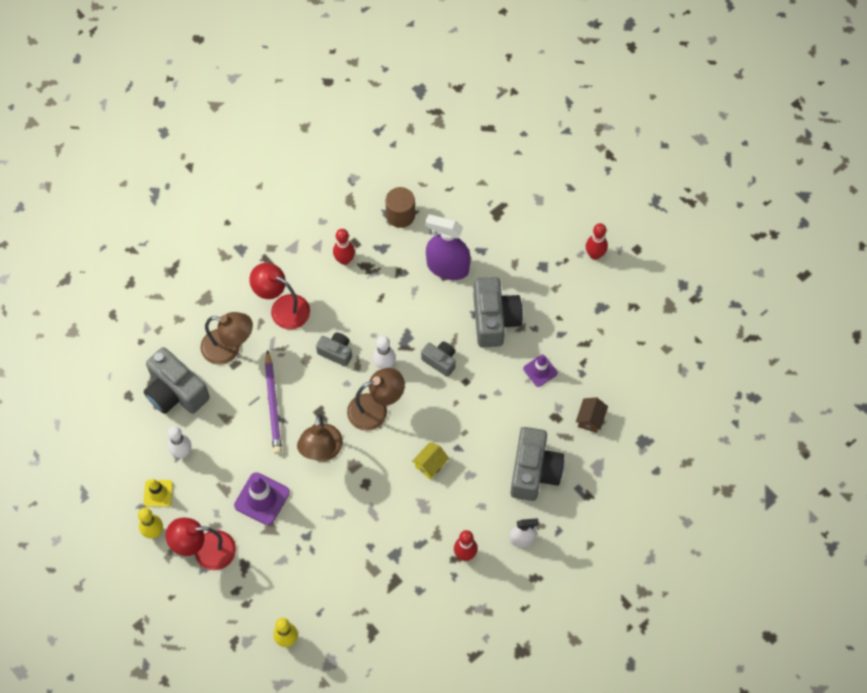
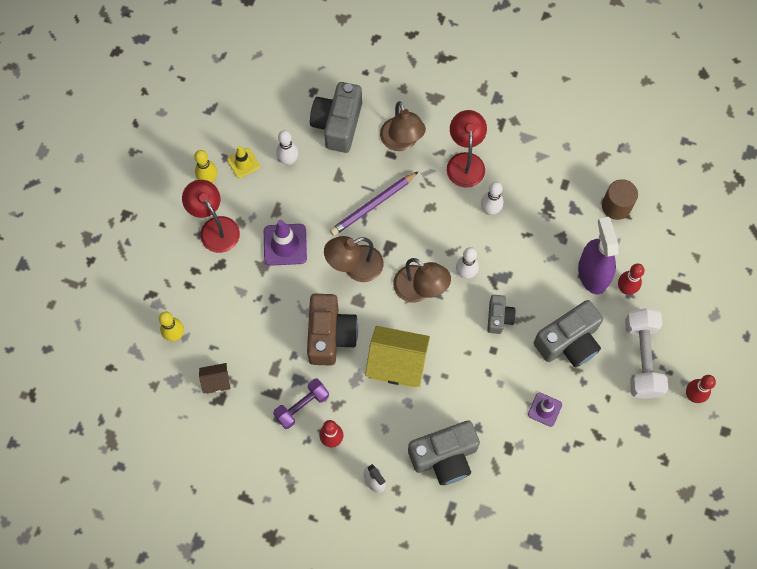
camera: 60 degrees right, 5 degrees up
grey camera [316,332,352,367] -> none
red bowling pin [333,229,355,265] -> red bowling pin moved to [618,264,645,295]
yellow house [412,442,449,479] -> yellow house [365,326,430,388], size x1.99
brown house [576,397,608,433] -> brown house moved to [199,363,231,394]
none -> purple dumbbell [273,378,329,429]
none -> brown camera [307,294,358,366]
none -> white bowling pin [481,182,504,215]
none -> white dumbbell [625,308,668,399]

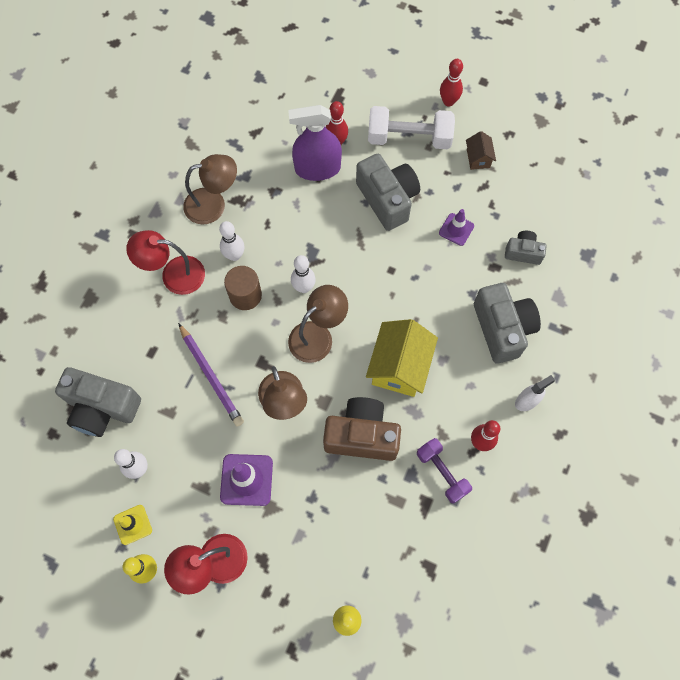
camera: 85 degrees left, 0 degrees up
brown house [199,363,231,394] -> brown house moved to [466,131,496,170]
brown lamp [380,101,426,151] -> brown lamp moved to [183,154,237,225]
grey camera [487,295,516,334] -> grey camera moved to [505,231,547,265]
brown cylinder [602,179,638,220] -> brown cylinder moved to [224,266,262,310]

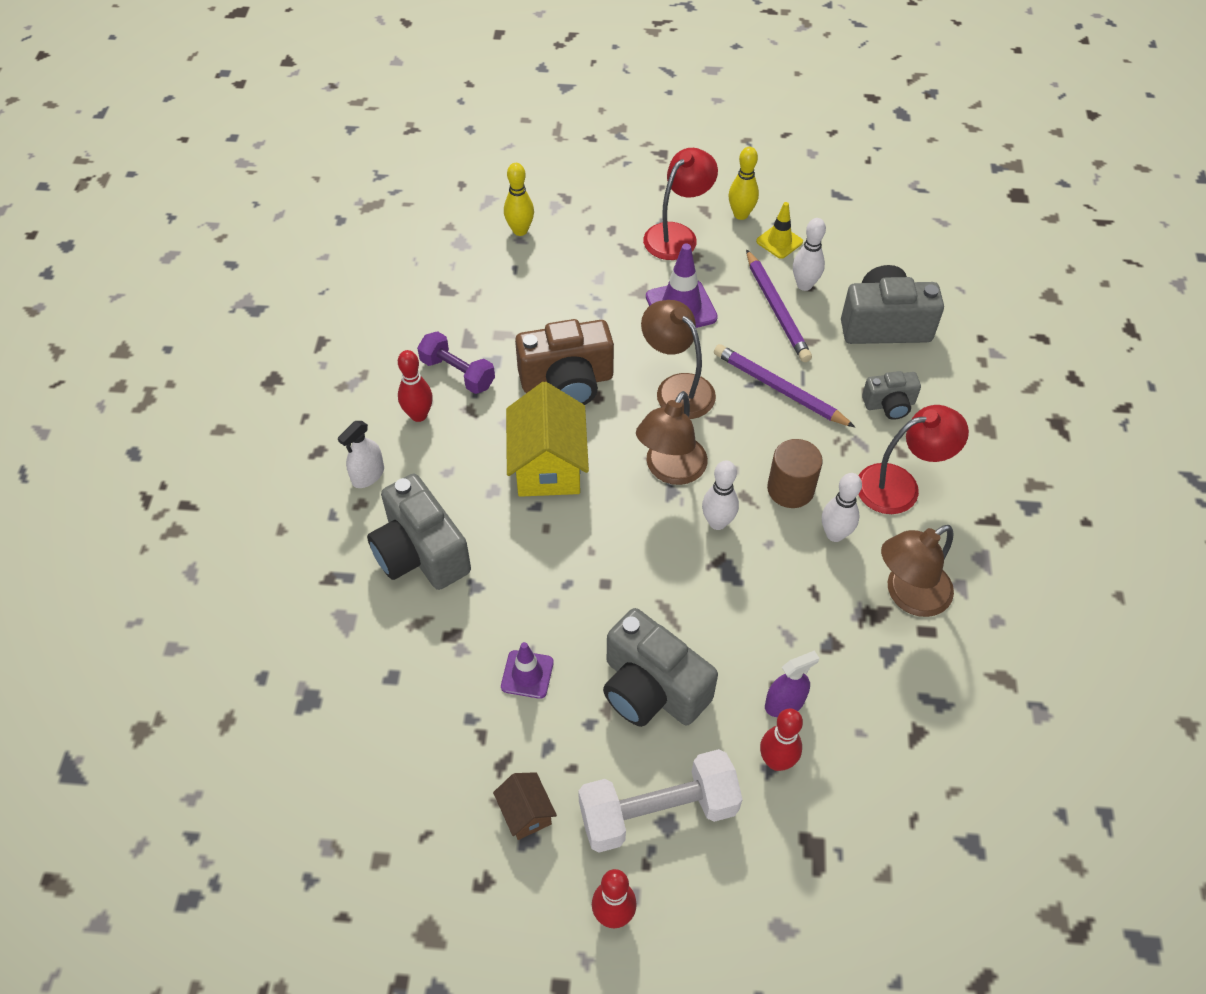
camera: 160 degrees right, 15 degrees down
purple spray bottle [288,105,342,181] -> purple spray bottle [765,650,819,717], size x0.55
grey camera [505,231,547,265] -> grey camera moved to [862,371,921,420]
none -> purple pencil [746,249,812,362]

